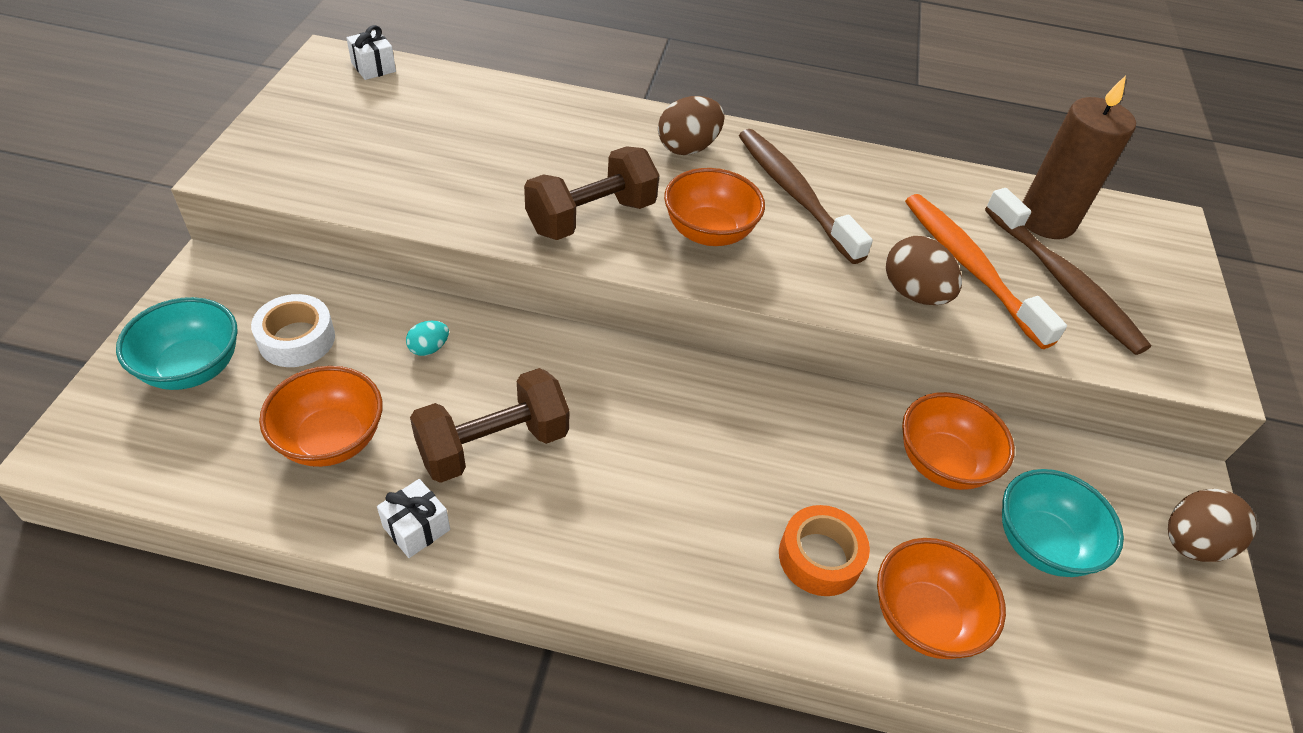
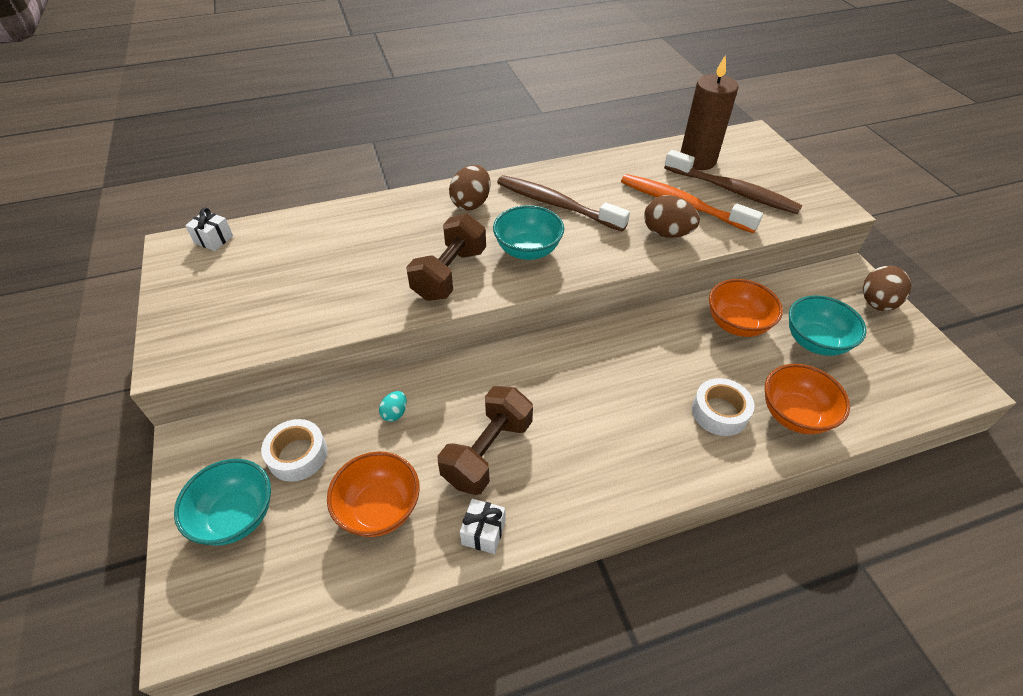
camera: 25 degrees left, 0 degrees up
orange bowl [664,168,765,246] -> turquoise bowl [493,205,564,260]
orange tape [779,505,870,596] -> white tape [692,378,754,436]

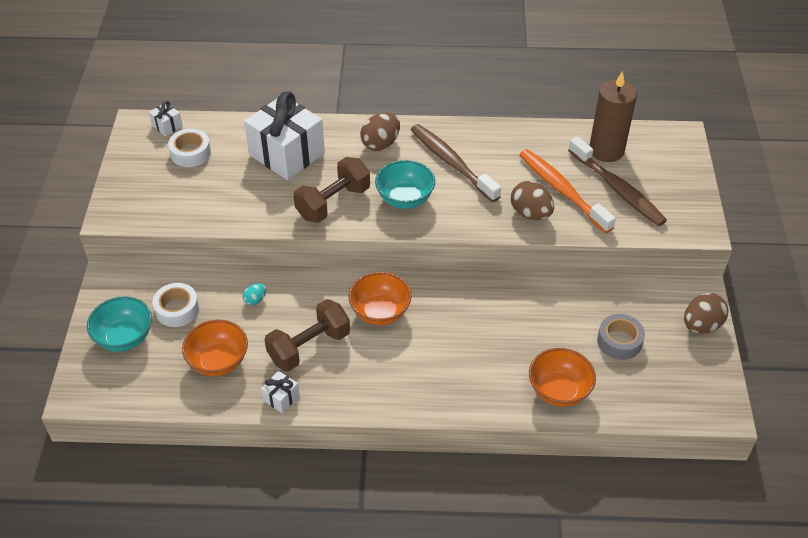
camera: 20 degrees right, 0 degrees up
white tape [692,378,754,436] -> white tape moved to [168,129,211,167]
orange bowl [709,279,783,337] -> orange bowl moved to [349,272,412,325]
turquoise bowl [789,295,867,356] -> grey tape [597,314,645,360]
none -> white gift [244,92,325,180]

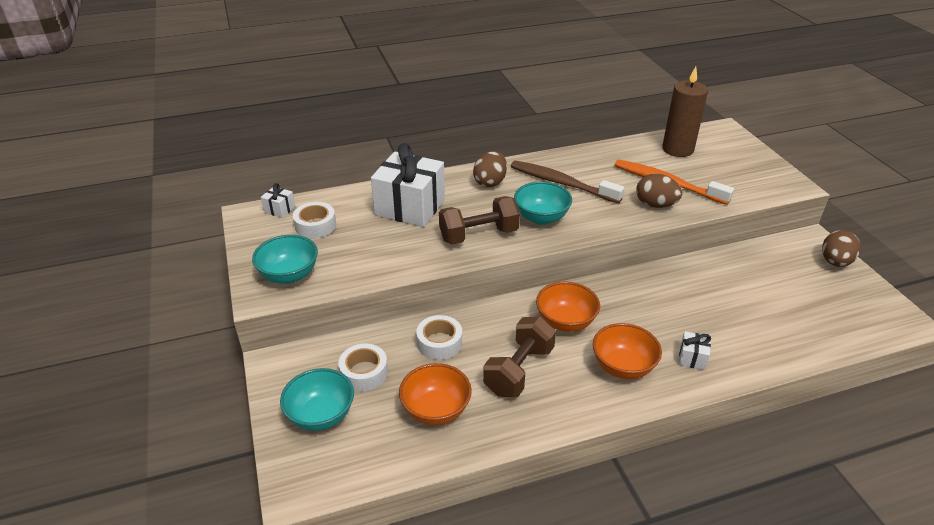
camera: 20 degrees left, 10 degrees down
turquoise egg [243,283,266,305] -> white tape [416,315,462,360]
white gift [261,371,299,413] -> white gift moved to [679,331,711,370]
brown dumbbell [293,157,370,223] -> brown dumbbell turned 45 degrees clockwise [439,196,520,245]
orange bowl [529,348,596,407] -> orange bowl moved to [593,323,662,379]
brown toothbrush [568,136,667,226] -> none
grey tape [597,314,645,360] -> none
none -> turquoise bowl [252,235,318,284]

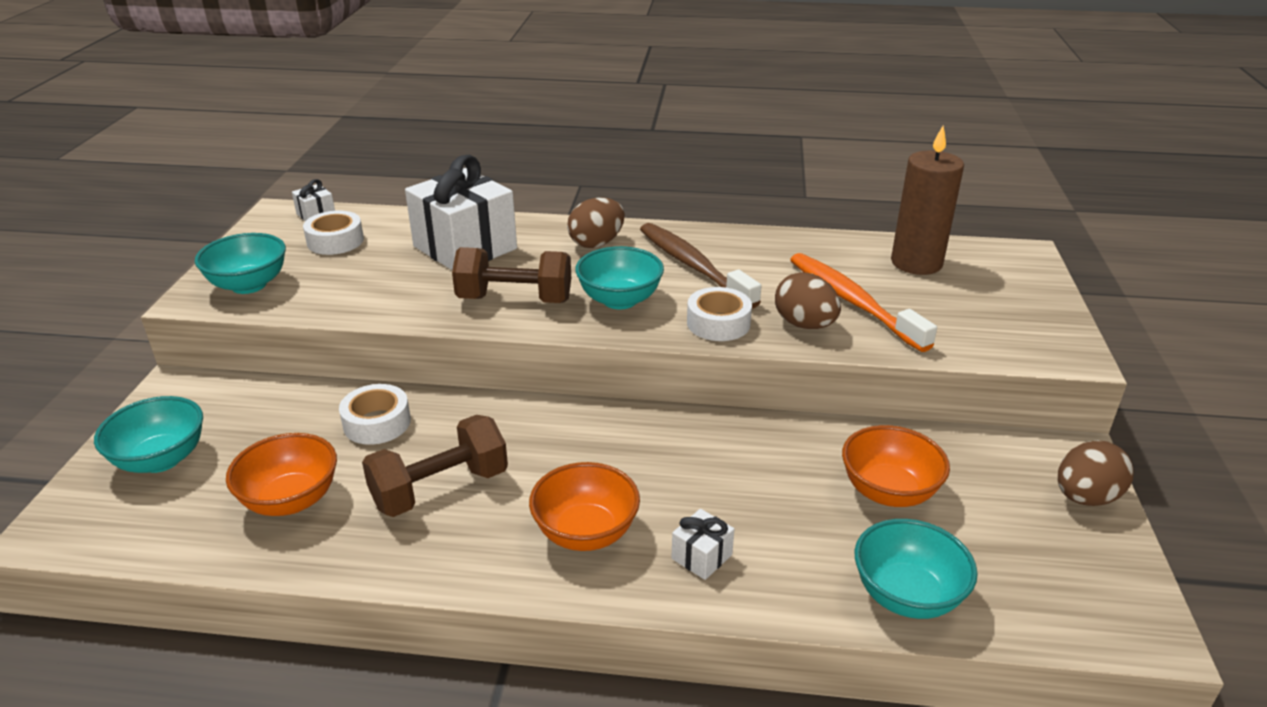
camera: 25 degrees right, 5 degrees down
white tape [338,344,388,391] -> white tape moved to [687,287,752,341]
orange bowl [536,282,600,332] -> orange bowl moved to [842,425,950,507]
none -> turquoise bowl [855,519,978,619]

